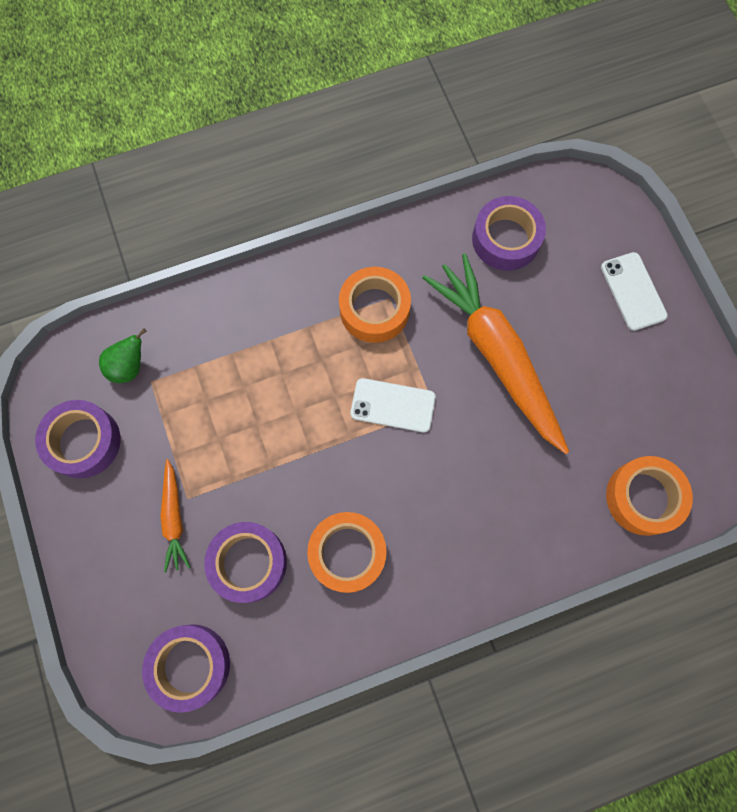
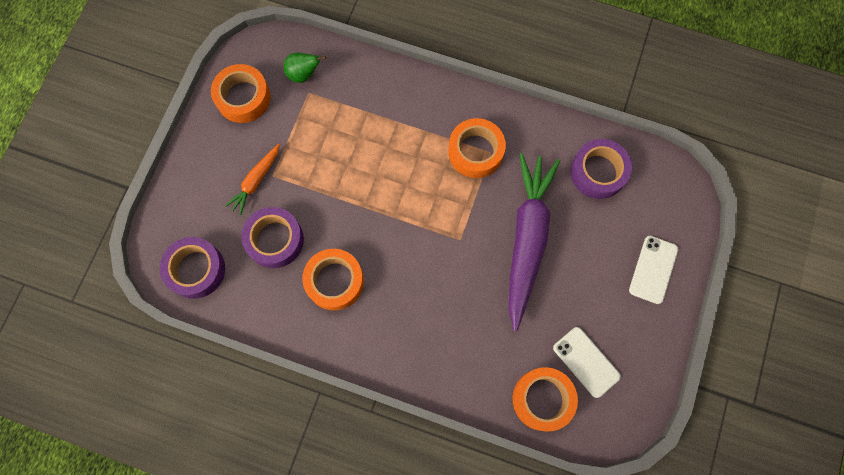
camera: 40 degrees right, 0 degrees up
purple tape [35,400,121,479] -> orange tape [211,64,271,123]
white phone [350,378,436,432] -> white phone moved to [553,327,621,398]
orange carrot [422,253,569,454] -> purple carrot [508,153,560,331]

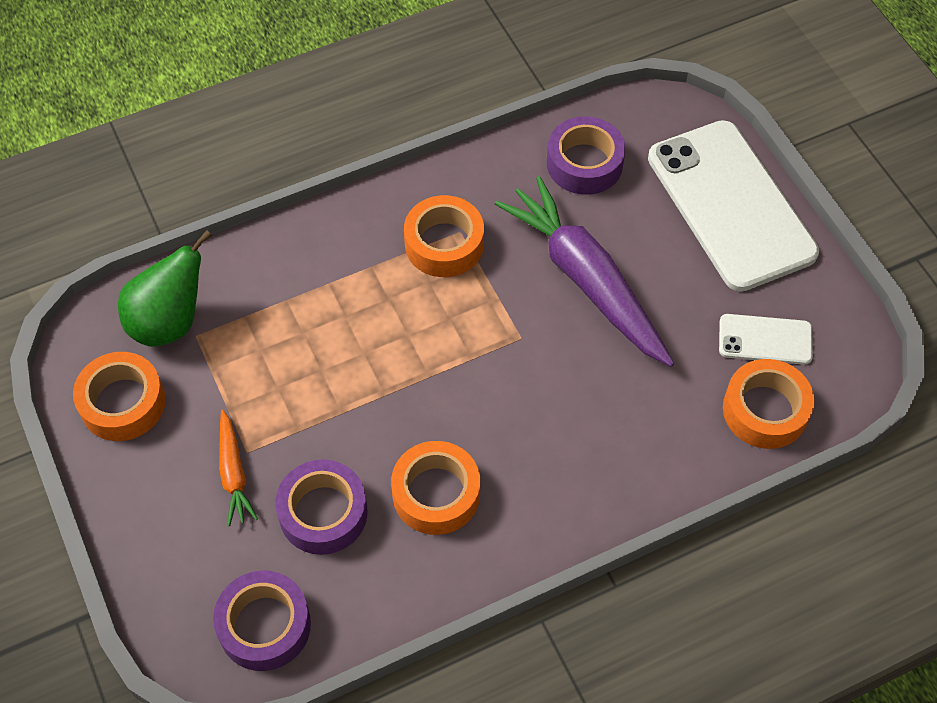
camera: 45 degrees left, 15 degrees down
green pear [284,53,326,83] -> green pear [118,230,212,347], size x1.69
white phone [629,236,678,304] -> white phone [648,120,819,292], size x2.18

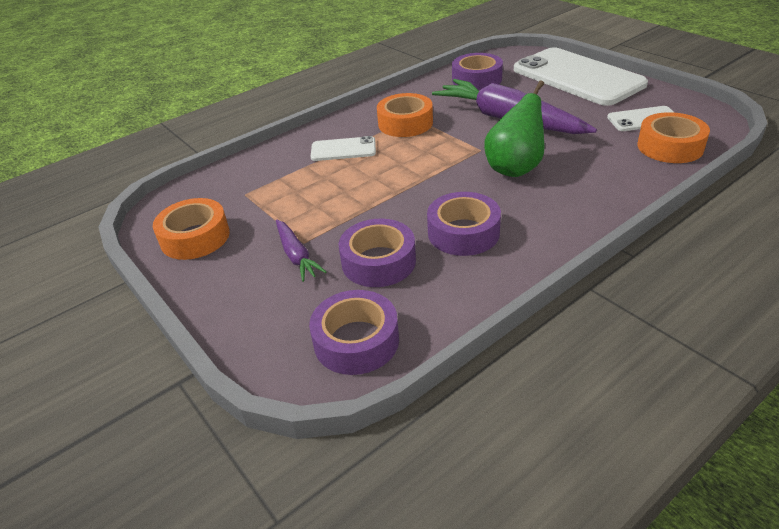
camera: 10 degrees left, 20 degrees down
green pear [118,230,212,347] -> green pear moved to [484,81,544,177]
orange carrot [219,409,258,526] -> purple carrot [276,220,326,282]
orange tape [391,441,480,535] -> purple tape [427,192,501,256]
none -> white phone [311,136,376,161]

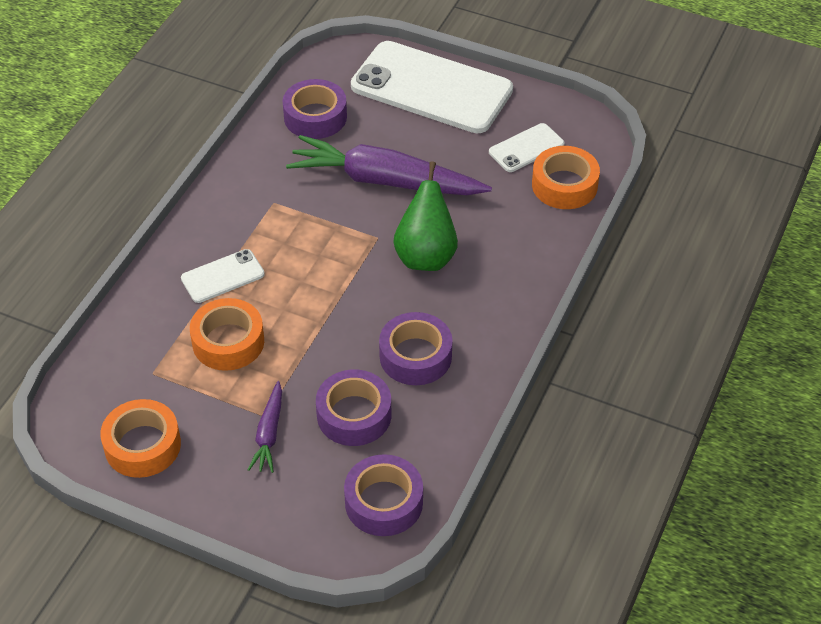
camera: 30 degrees left, 10 degrees up
purple carrot [276,220,326,282] -> purple carrot turned 60 degrees clockwise [248,381,282,473]
orange tape [377,93,433,137] -> orange tape moved to [190,298,264,371]

